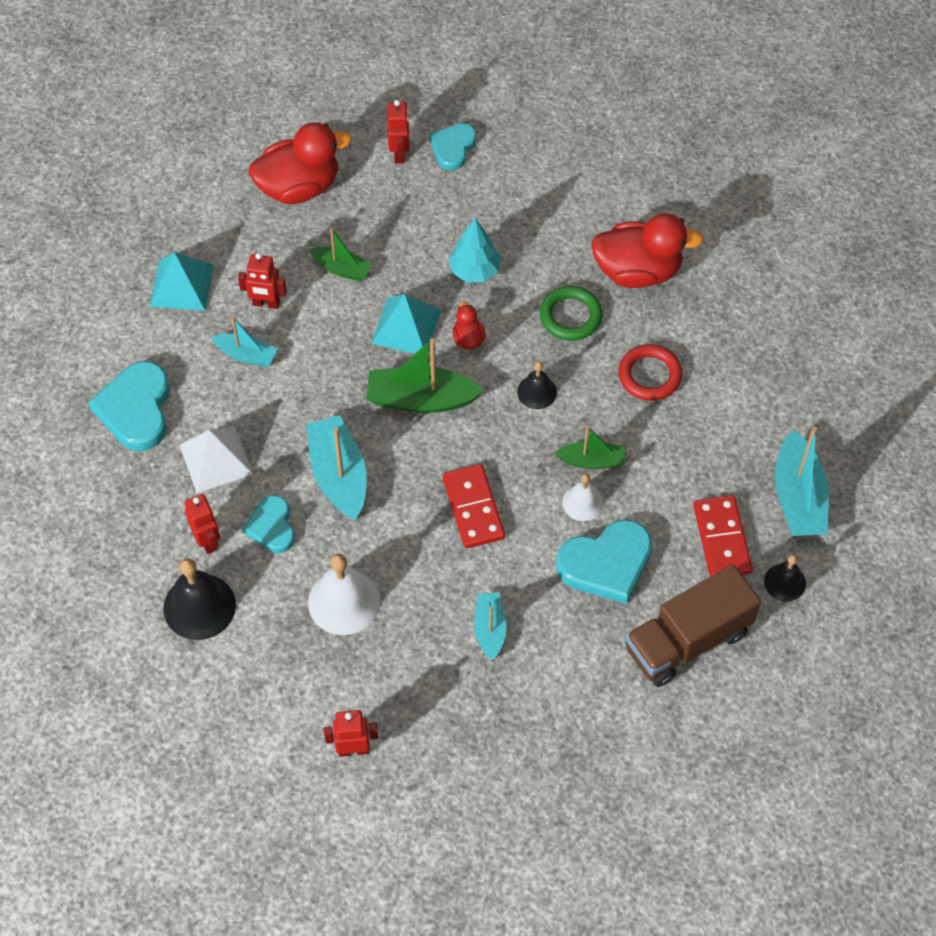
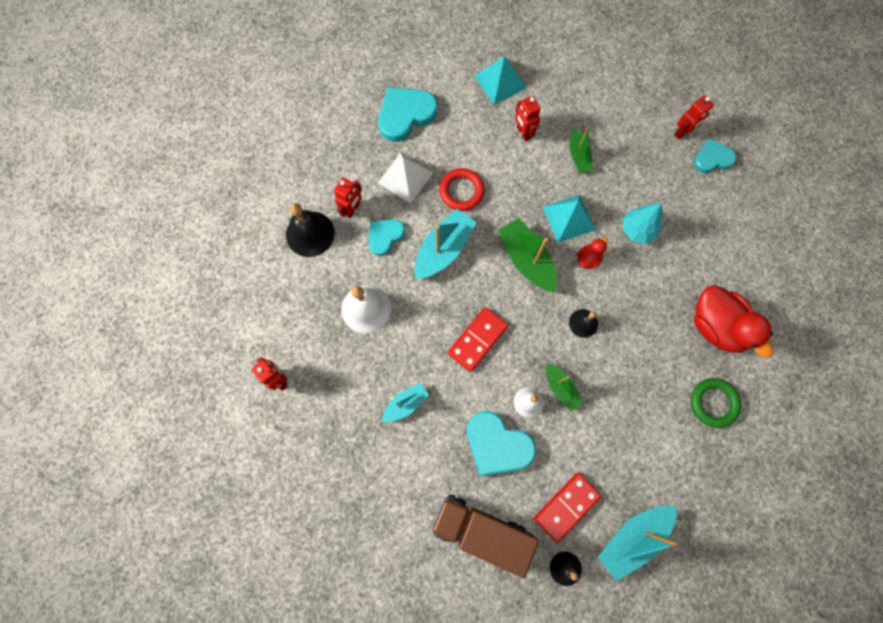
camera: 55 degrees right, 15 degrees up
turquoise boat [211,316,278,367] -> none
red duck [249,122,352,204] -> none
green ring [540,286,603,341] -> green ring moved to [691,378,741,428]
red ring [618,344,683,401] -> red ring moved to [439,168,485,211]

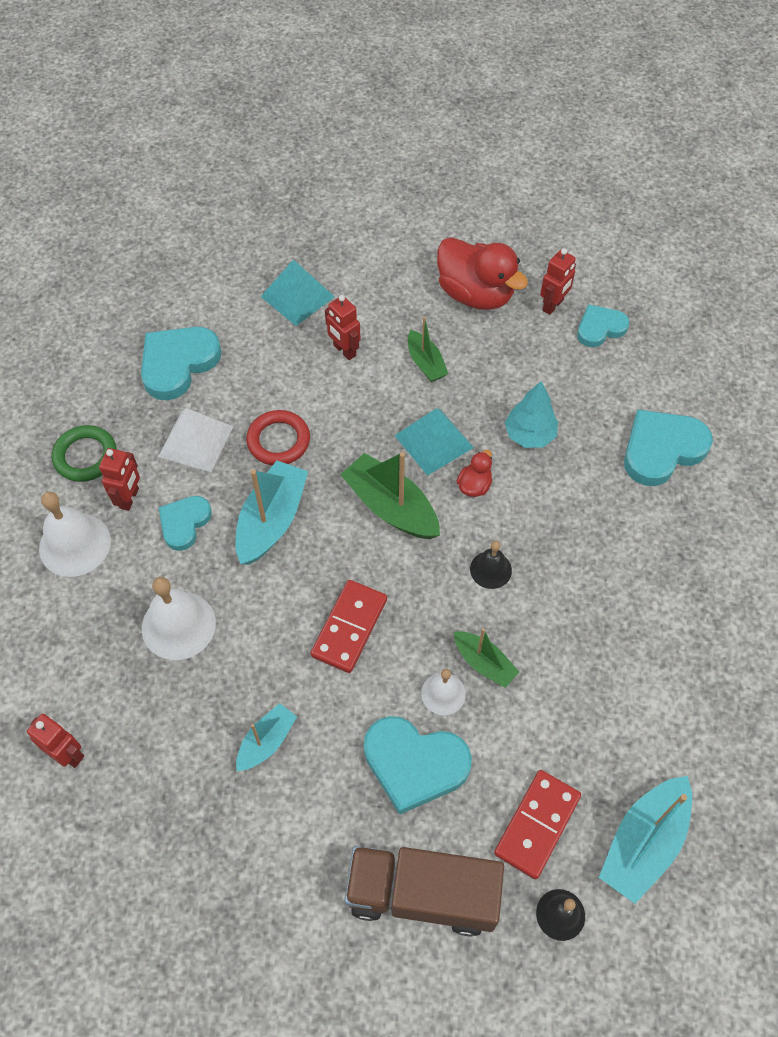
camera: 15 degrees left, 15 degrees down
black bell [286,203,334,257] -> white bell [39,492,111,577]
green ring [691,378,741,428] -> green ring moved to [52,425,117,482]
red duck [694,285,773,358] -> red duck moved to [437,237,528,310]
none -> turquoise heart [624,409,713,486]

